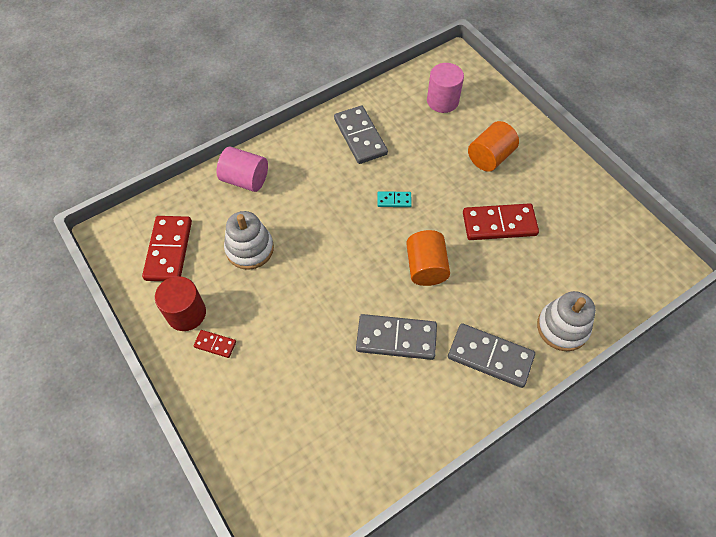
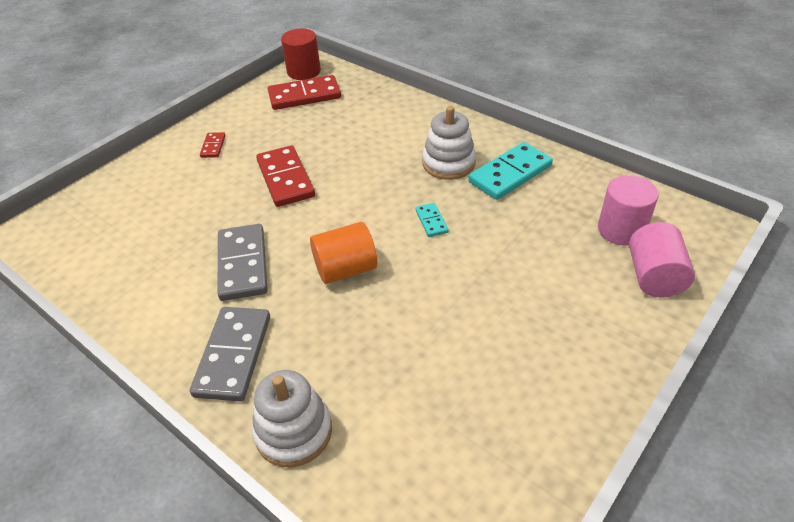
camera: 75 degrees right, 15 degrees down
red cylinder [155,276,206,331] -> red cylinder moved to [281,29,321,80]
pink cylinder [216,147,268,192] -> pink cylinder moved to [629,222,695,297]
white stacking toy [224,211,274,270] -> white stacking toy moved to [422,106,476,180]
grey domino [334,106,388,164] -> turquoise domino [468,142,553,200]
red domino [463,203,539,240] -> red domino moved to [256,145,315,207]
orange cylinder [468,121,519,172] -> none

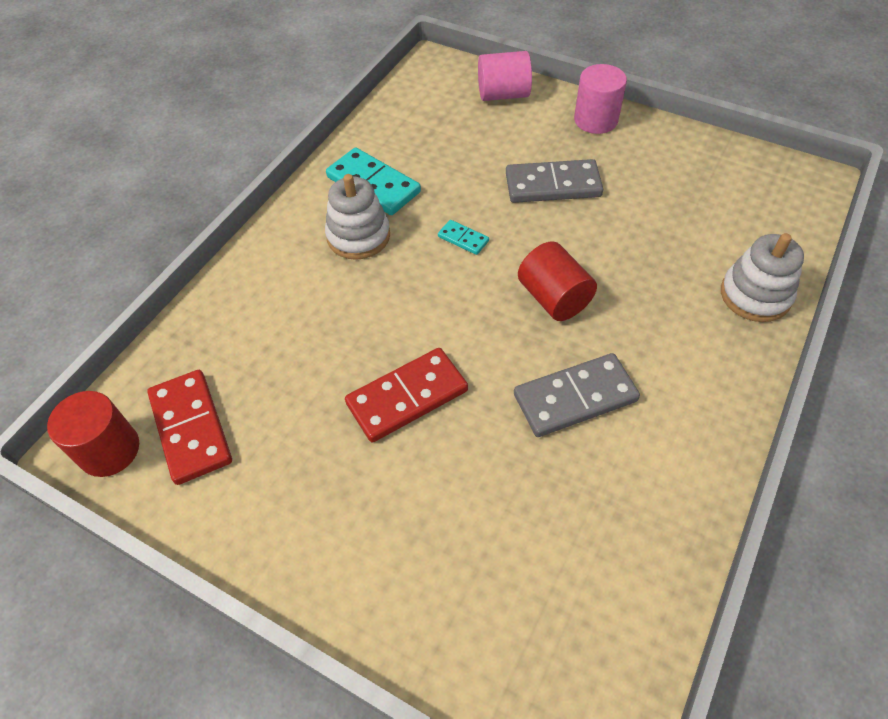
camera: 100 degrees left, 10 degrees up
grey domino [190,307,270,401] -> grey domino moved to [506,159,603,203]
red domino [200,132,226,158] -> none
orange cylinder [310,222,377,284] -> red cylinder [518,241,597,321]
turquoise domino [415,203,449,237] -> turquoise domino turned 60 degrees clockwise [438,220,489,255]
pink cylinder [598,175,659,246] -> pink cylinder moved to [574,64,627,134]

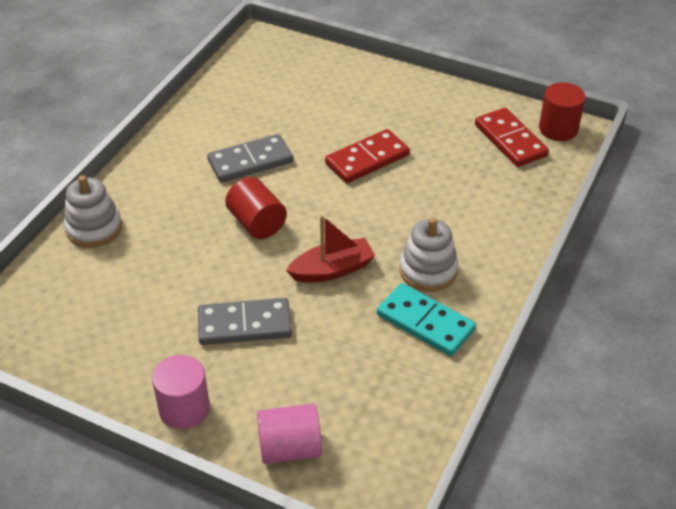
camera: 175 degrees right, 10 degrees down
turquoise domino [438,220,489,255] -> red boat [286,215,375,282]

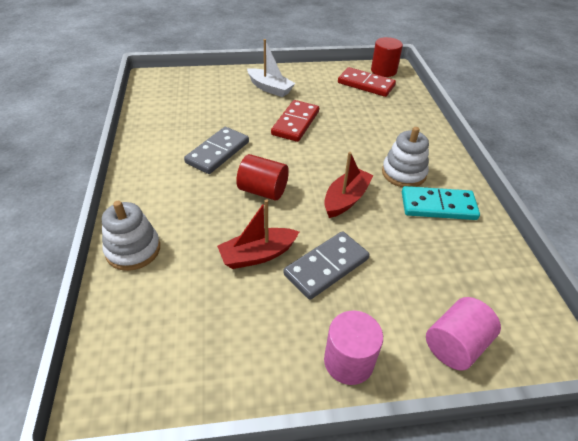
camera: 35 degrees left, 0 degrees up
none -> red boat [217,199,299,269]
none -> white boat [247,39,295,97]

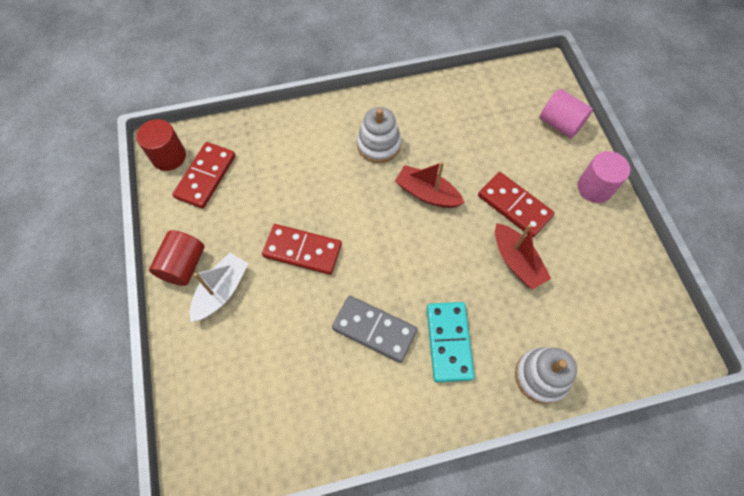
camera: 95 degrees left, 20 degrees up
red cylinder [236,154,289,201] -> red cylinder moved to [149,230,205,286]
grey domino [284,231,370,300] -> red domino [478,172,555,237]
turquoise domino [402,186,480,220] -> turquoise domino moved to [427,302,475,382]

